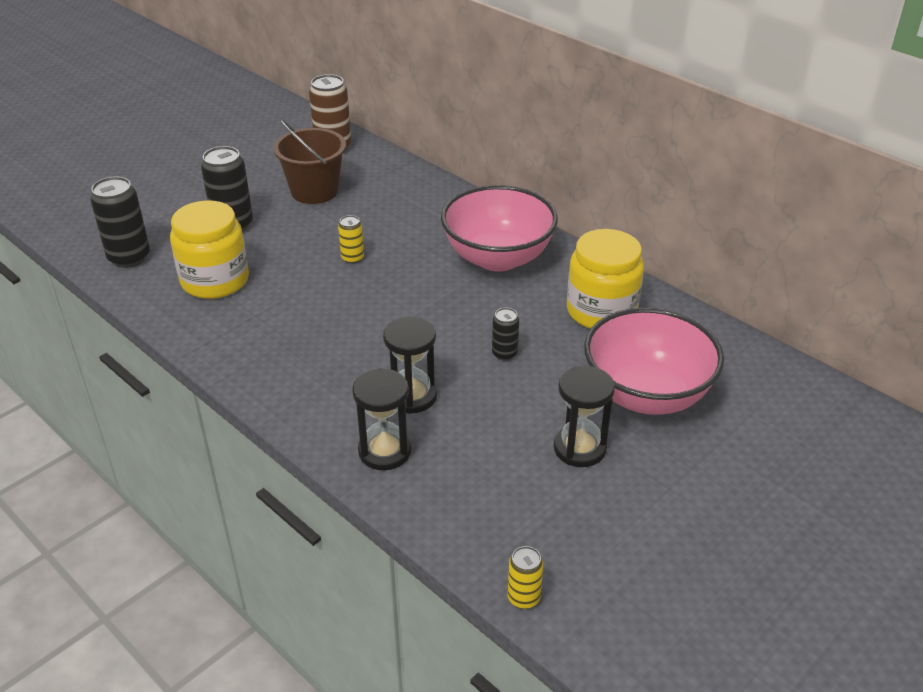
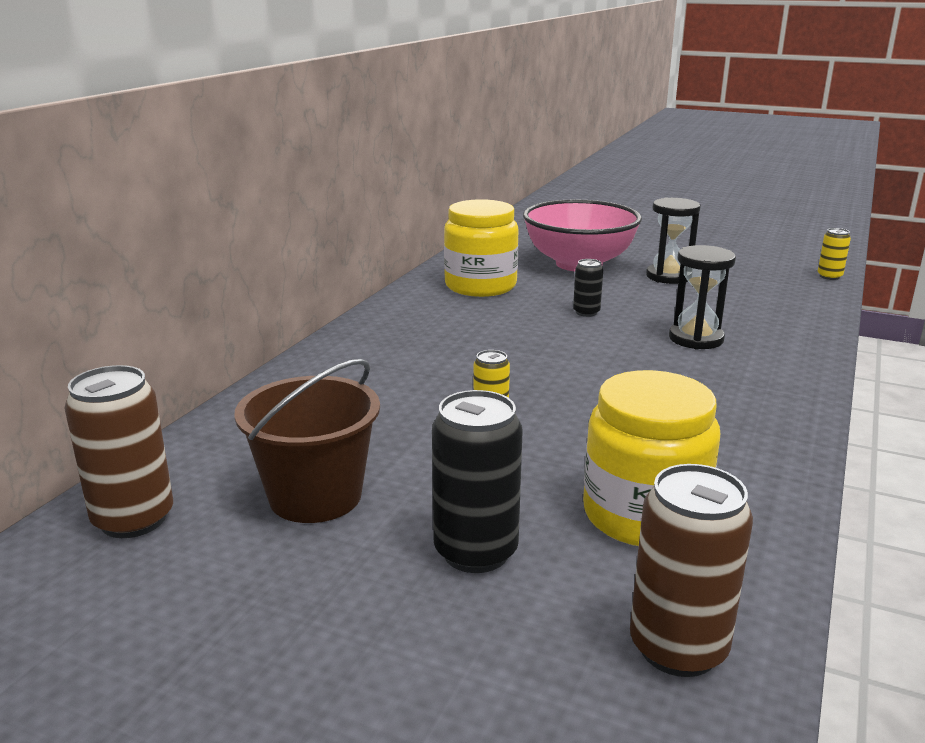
camera: 110 degrees left, 15 degrees down
black can [90,177,150,268] -> brown can [630,464,753,677]
black hourglass [352,368,411,470] -> none
pink bowl [441,185,558,271] -> none

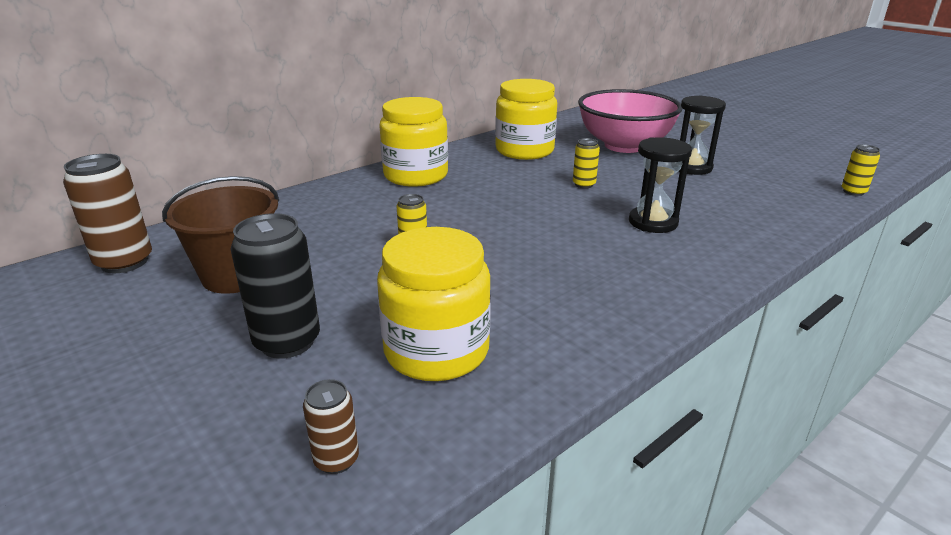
camera: 25 degrees right, 5 degrees up
black can [573,259,603,317] -> yellow can [573,138,600,188]
brown can [630,464,753,677] -> brown can [303,379,359,474], size x0.54
none -> yellow jar [379,97,448,187]

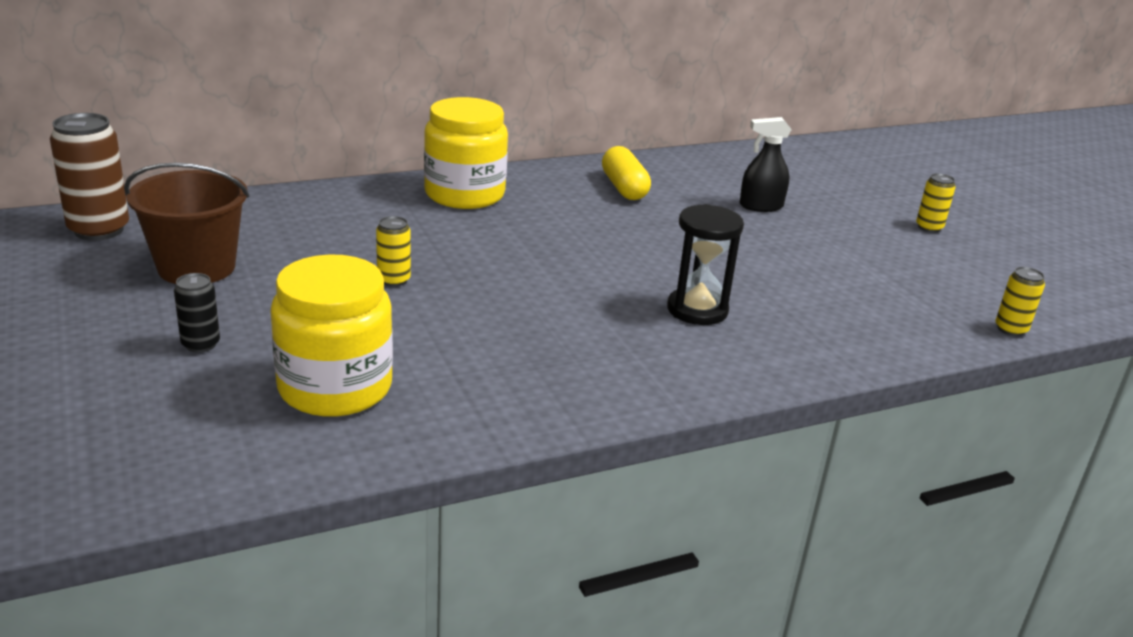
camera: 15 degrees right, 0 degrees up
black can [230,213,320,359] -> black can [174,273,220,353], size x0.54
brown can [303,379,359,474] -> none
yellow jar [495,79,557,160] -> yellow capsule [602,146,651,200]
yellow can [573,138,600,188] -> yellow can moved to [916,173,956,233]
pink bowl [578,89,682,153] -> black spray bottle [740,117,792,212]
black hourglass [679,95,726,175] -> none

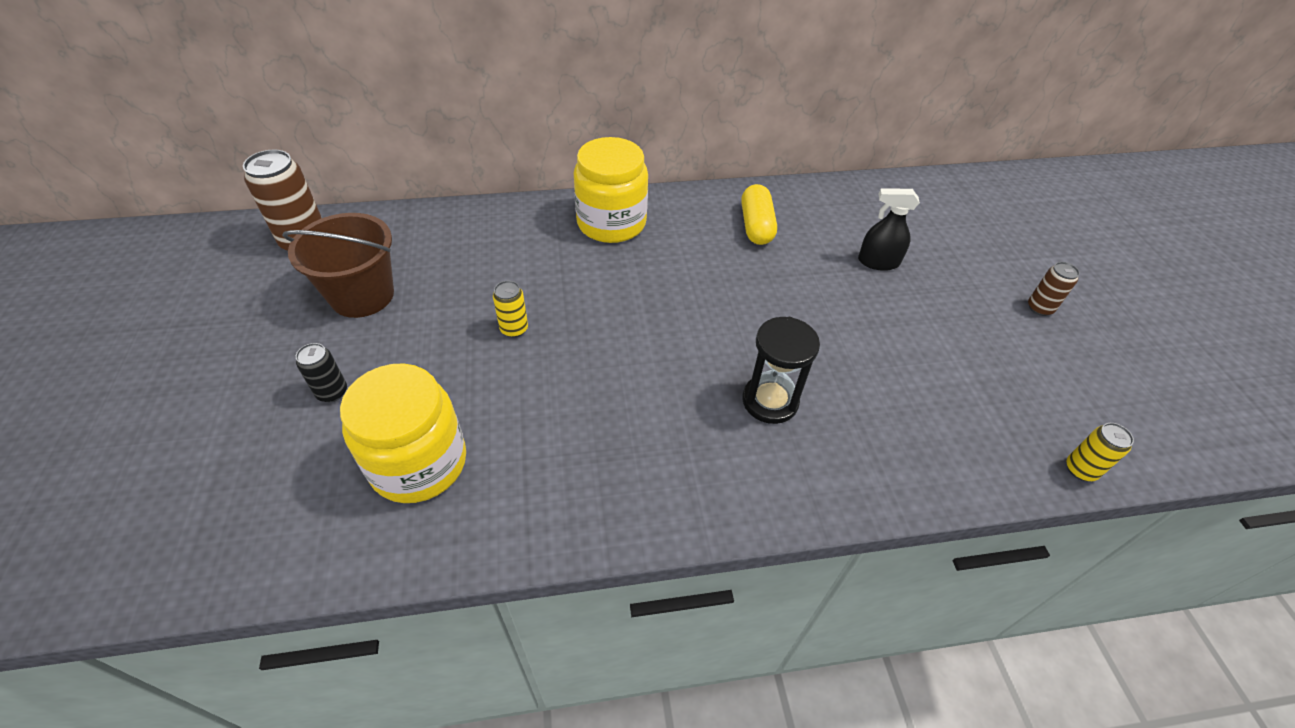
camera: 15 degrees right, 20 degrees up
yellow can [916,173,956,233] -> brown can [1028,262,1080,316]

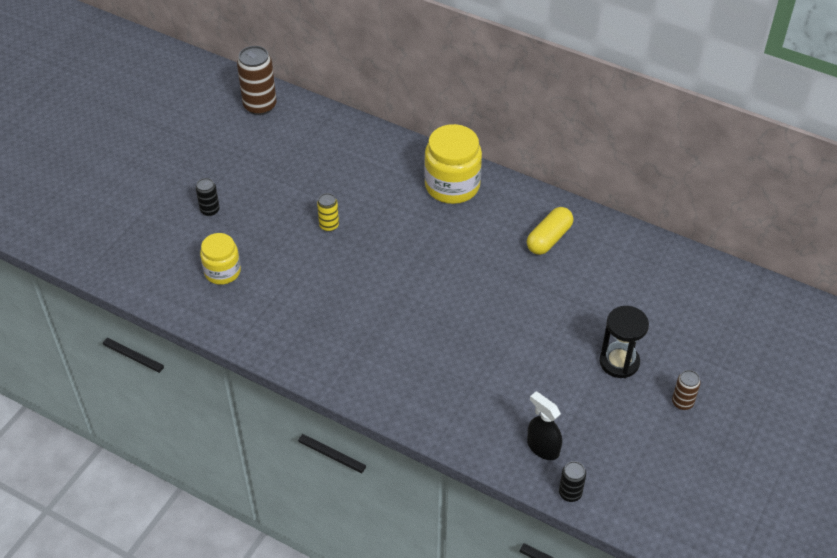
camera: 40 degrees right, 0 degrees up
brown bucket [282,213,394,318] -> none
yellow jar [340,363,466,503] -> yellow jar [200,233,241,285], size x0.62
black hourglass [742,317,820,424] -> black hourglass moved to [599,306,649,378]
black spray bottle [858,188,920,271] -> black spray bottle moved to [527,391,562,460]
yellow can [1067,423,1134,481] -> black can [559,461,586,502]

